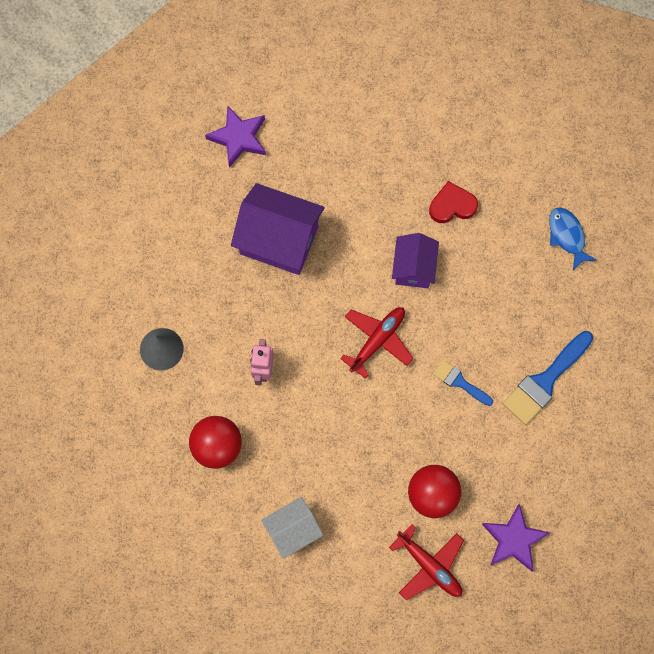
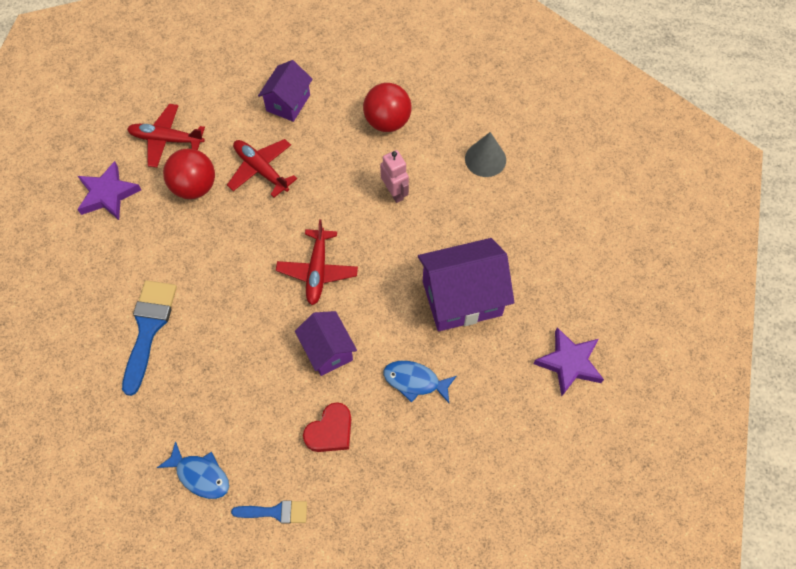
camera: 145 degrees right, 10 degrees down
white house [261,497,323,559] -> purple house [258,60,313,122]
blue brush [433,360,493,406] -> blue brush moved to [231,500,307,523]
none -> red plane [227,139,297,198]
none -> blue fish [383,361,457,403]

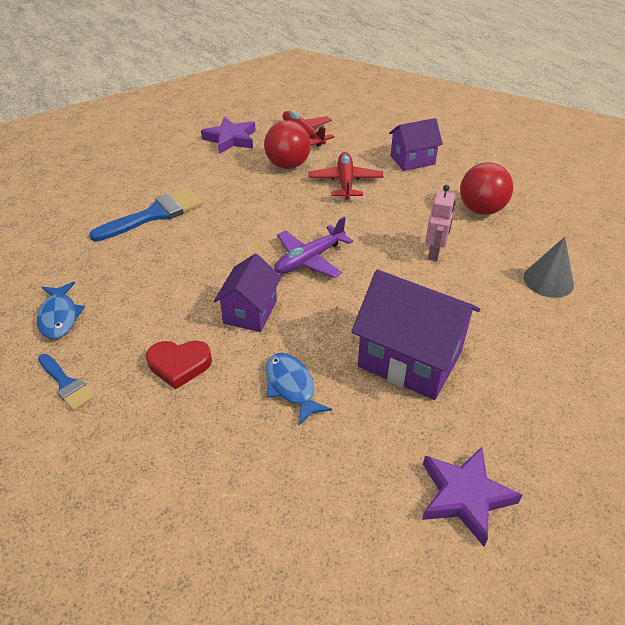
camera: 45 degrees right, 20 degrees down
red plane [276,219,358,305] -> purple plane [274,217,353,278]

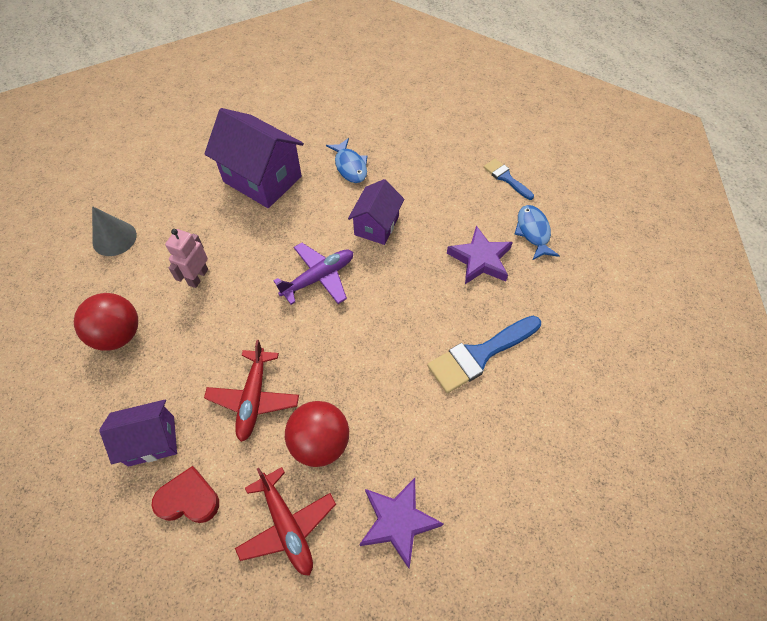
camera: 175 degrees left, 15 degrees up
red heart [146,341,212,390] -> red heart moved to [152,466,219,523]
purple star [422,447,522,546] -> purple star moved to [447,226,513,284]

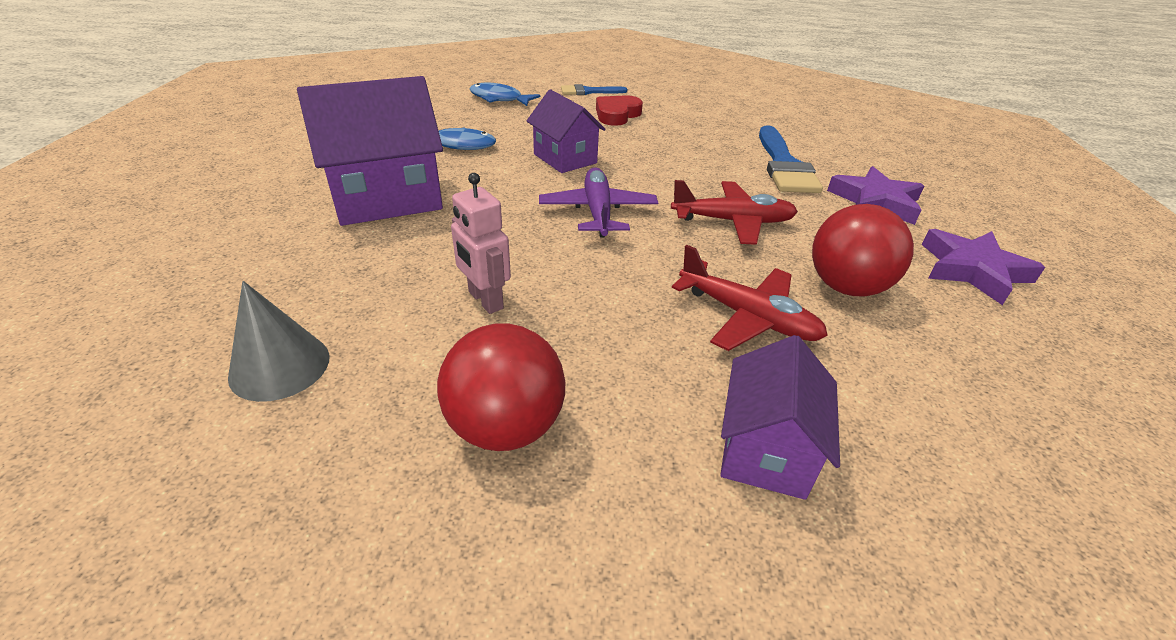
camera: 60 degrees left, 20 degrees down
red heart [152,466,219,523] -> red heart moved to [596,95,643,126]
red plane [235,467,336,576] -> red plane moved to [671,180,798,245]
purple star [447,226,513,284] -> purple star moved to [827,166,924,225]
blue fish [514,205,560,260] -> blue fish moved to [470,83,540,106]

